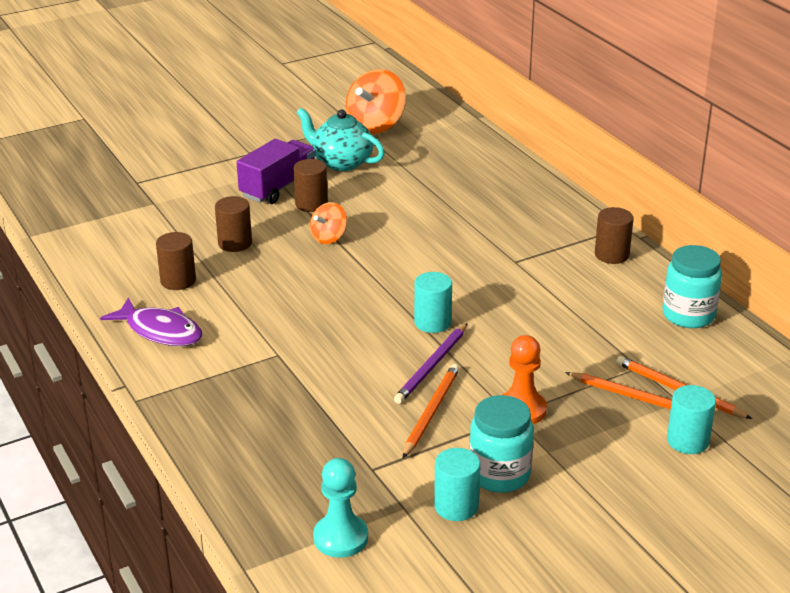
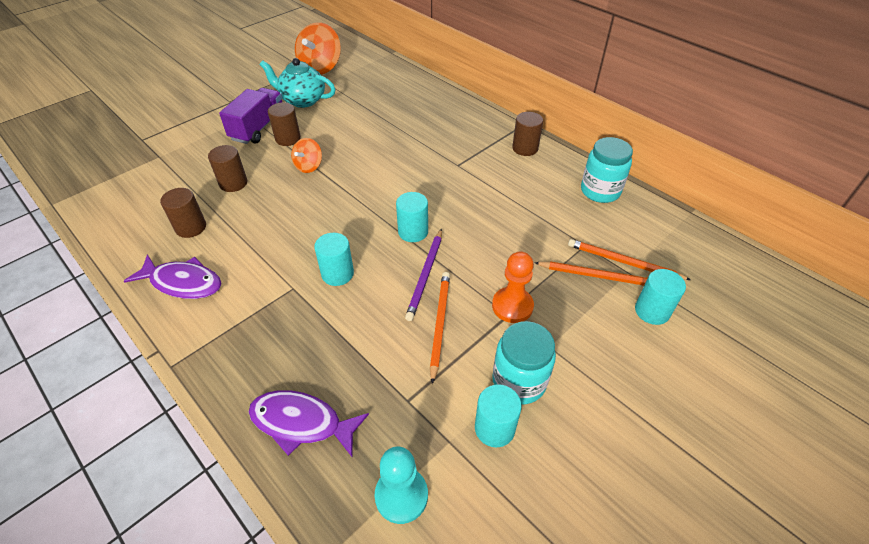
camera: 15 degrees left, 15 degrees up
none -> purple fish [249,390,369,457]
none -> turquoise cylinder [314,233,354,286]

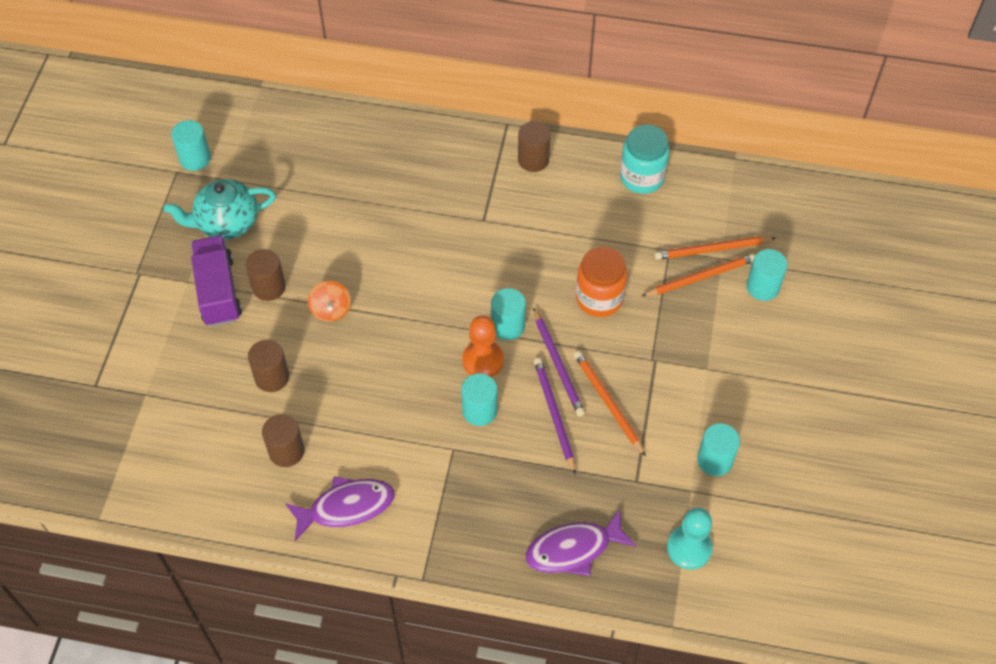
camera: 35 degrees left, 10 degrees up
orange spinning top [295,22,341,74] -> turquoise cylinder [171,120,211,171]
orange pawn [492,251,534,323] -> orange pawn moved to [462,315,504,377]
turquoise jar [492,321,556,404] -> none
none -> purple pencil [534,358,576,475]
none -> orange jar [576,246,627,317]

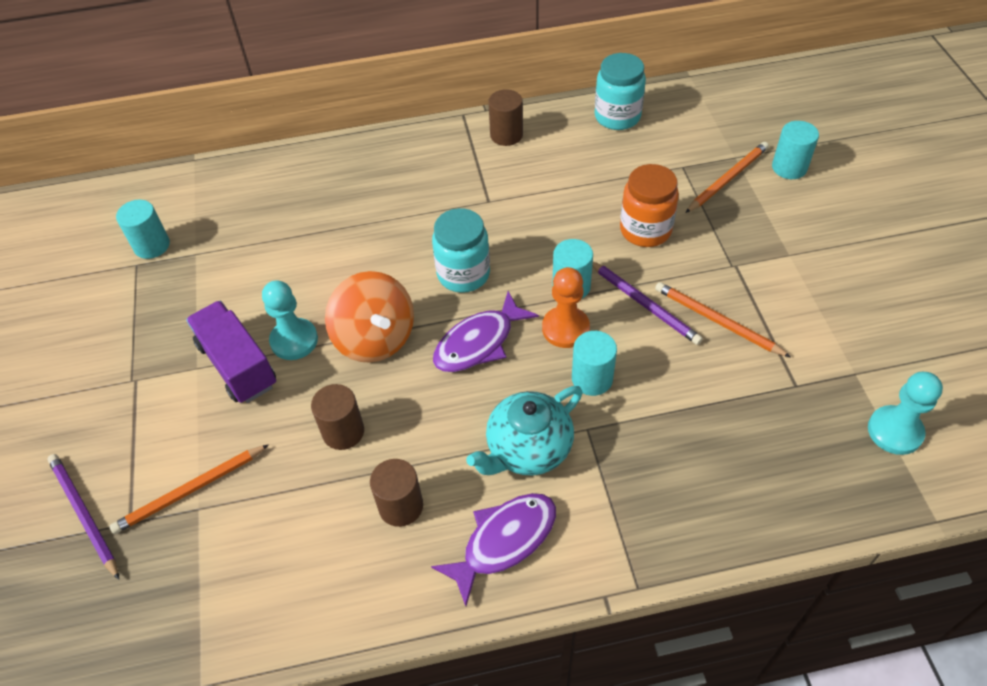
camera: 20 degrees left, 5 degrees down
turquoise teapot [164,179,276,240] -> turquoise teapot moved to [466,386,583,476]
brown cylinder [246,249,286,301] -> turquoise pawn [262,280,318,360]
orange spinning top [308,281,351,322] -> orange spinning top [325,271,414,363], size x1.78
purple fish [525,509,636,576] -> purple fish moved to [433,291,539,372]
purple pencil [534,358,576,475] -> purple pencil moved to [47,454,119,580]
orange pencil [654,236,775,260] -> orange pencil moved to [109,444,269,534]
turquoise cylinder [697,423,740,476] -> none
none -> turquoise jar [432,208,490,293]

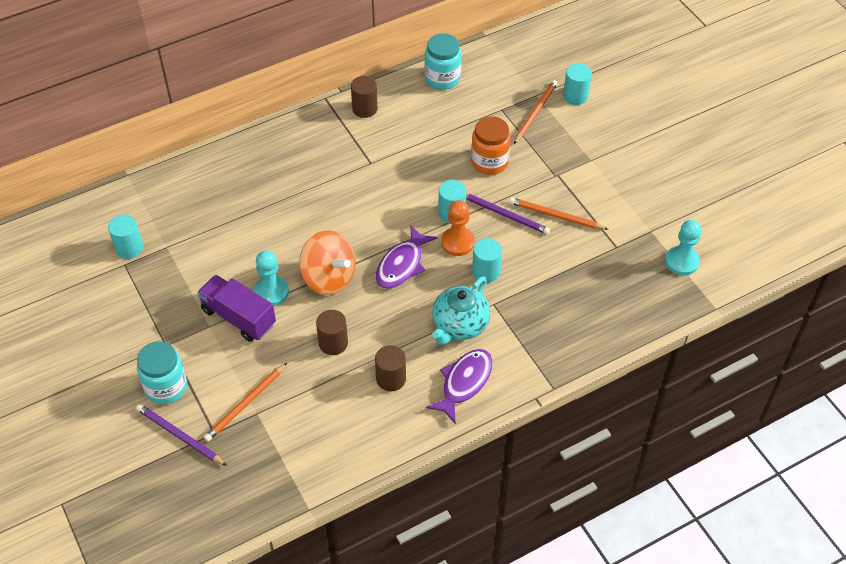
camera: 20 degrees left, 0 degrees up
turquoise jar [432,208,490,293] -> turquoise jar moved to [137,341,187,404]

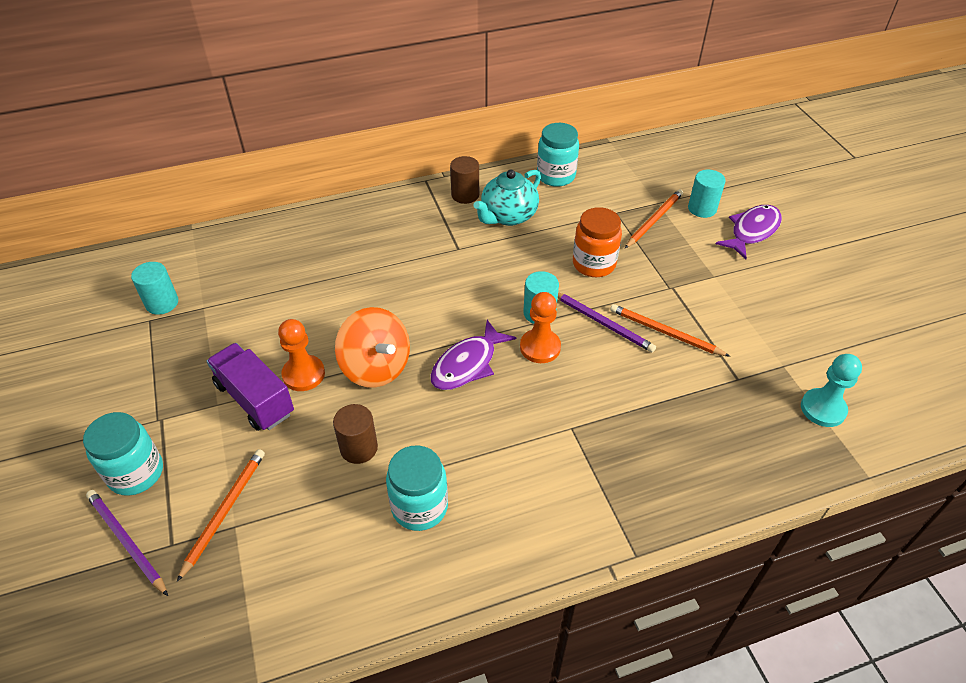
camera: 10 degrees right, 5 degrees down
orange pencil [204,363,287,442] -> orange pencil turned 150 degrees clockwise [177,449,265,582]
turquoise pawn [254,250,289,306] -> orange pawn [278,319,325,391]
brown cylinder [375,345,406,391] -> turquoise jar [386,445,448,531]
purple fish [426,349,493,424] -> purple fish moved to [716,205,782,259]
turquoise teapot [432,276,490,345] -> turquoise teapot moved to [473,170,541,226]
turquoise cylinder [472,238,502,283] -> none

